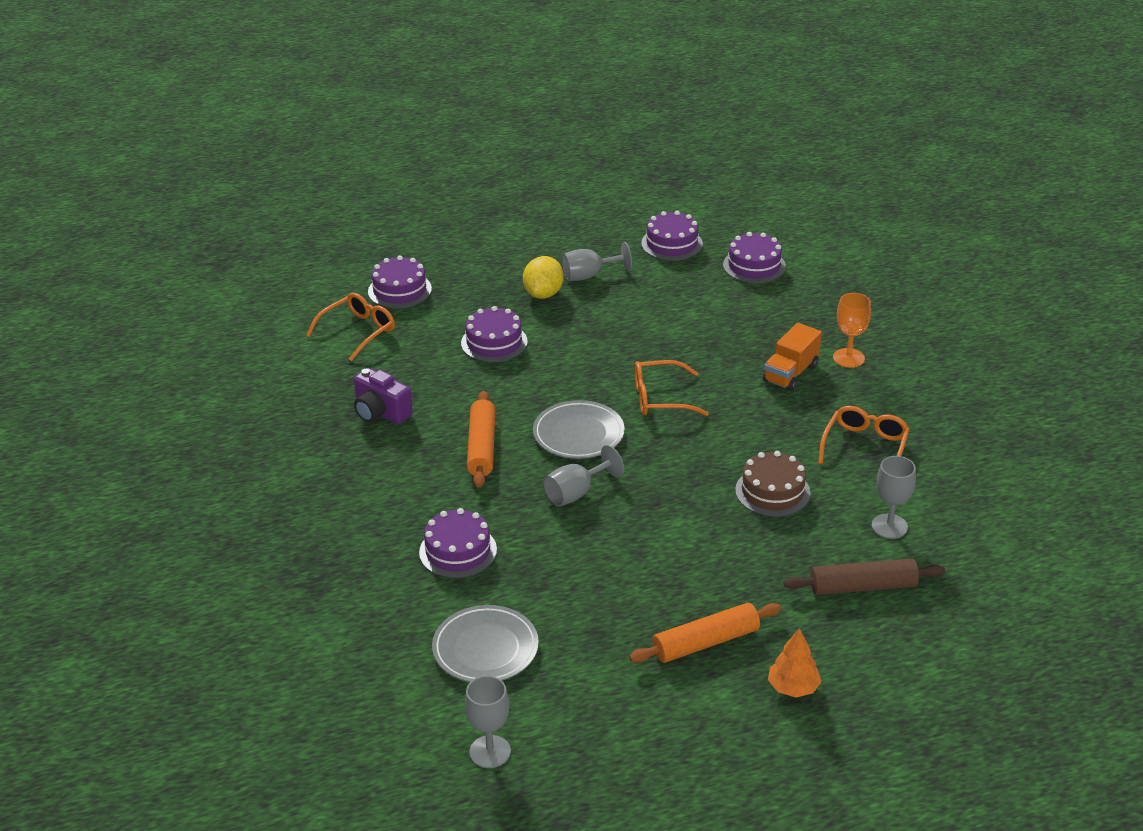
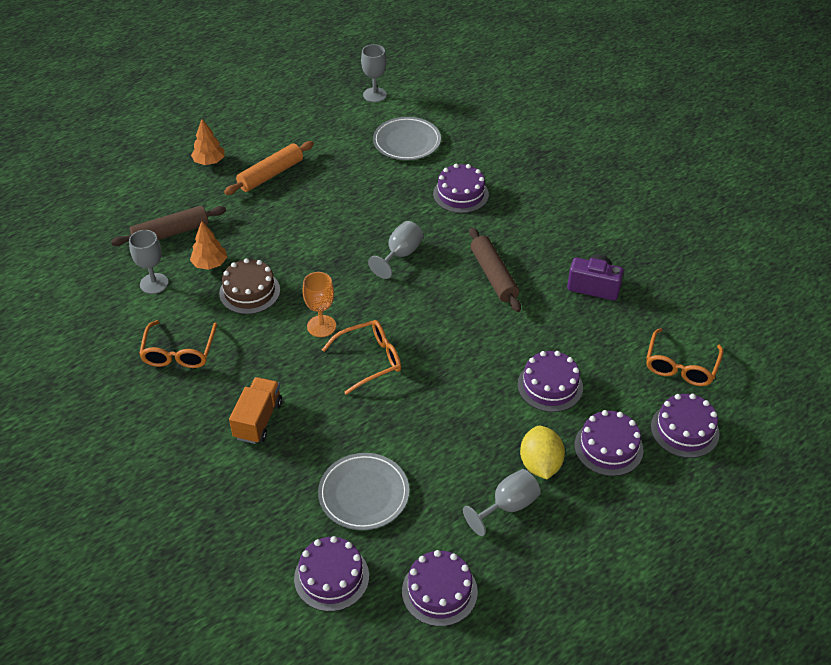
camera: 160 degrees right, 10 degrees up
orange rolling pin [467,391,495,488] -> brown rolling pin [469,227,521,312]
grey plate [533,400,625,459] -> grey plate moved to [318,453,409,530]
orange goblet [833,293,871,368] -> orange goblet moved to [303,272,336,337]
none -> orange tree [190,221,227,270]
none -> purple cake [574,410,643,476]

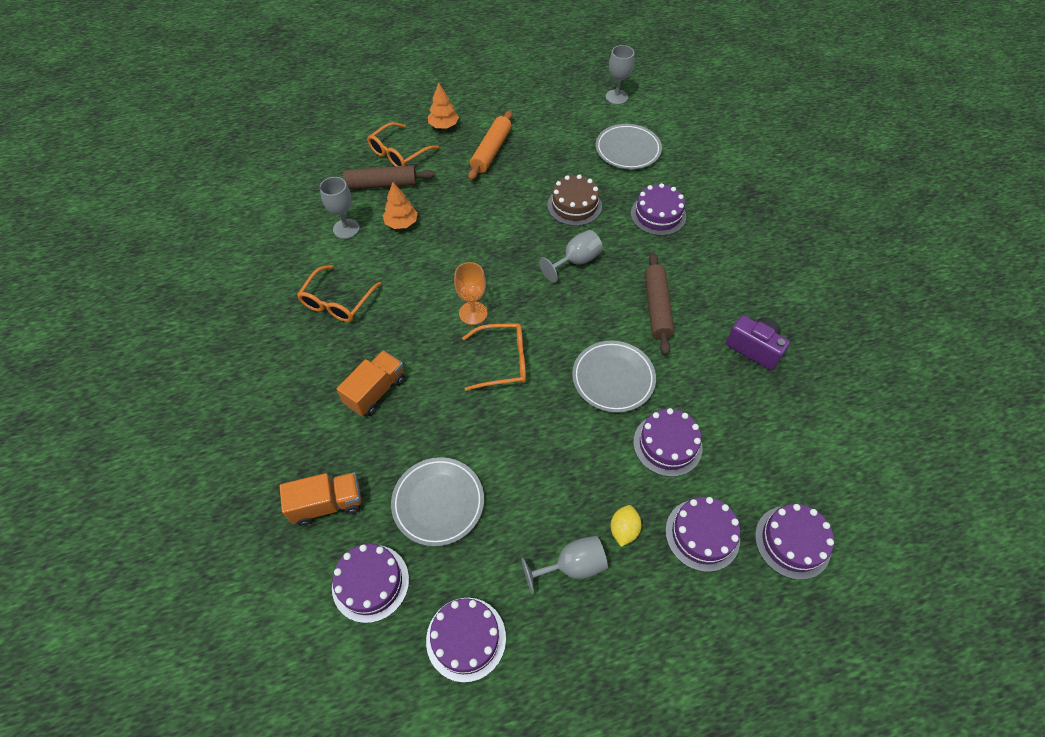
camera: 20 degrees right, 10 degrees up
brown cake [219,258,280,314] -> brown cake moved to [547,174,602,226]
orange rolling pin [224,141,314,195] -> orange rolling pin turned 45 degrees counterclockwise [468,110,513,180]
yellow lemon [520,426,565,479] -> yellow lemon [610,505,642,547], size x0.65
orange glasses [646,328,724,386] -> orange glasses moved to [367,122,439,167]
none -> orange truck [280,473,361,526]
none -> grey plate [572,341,656,413]

